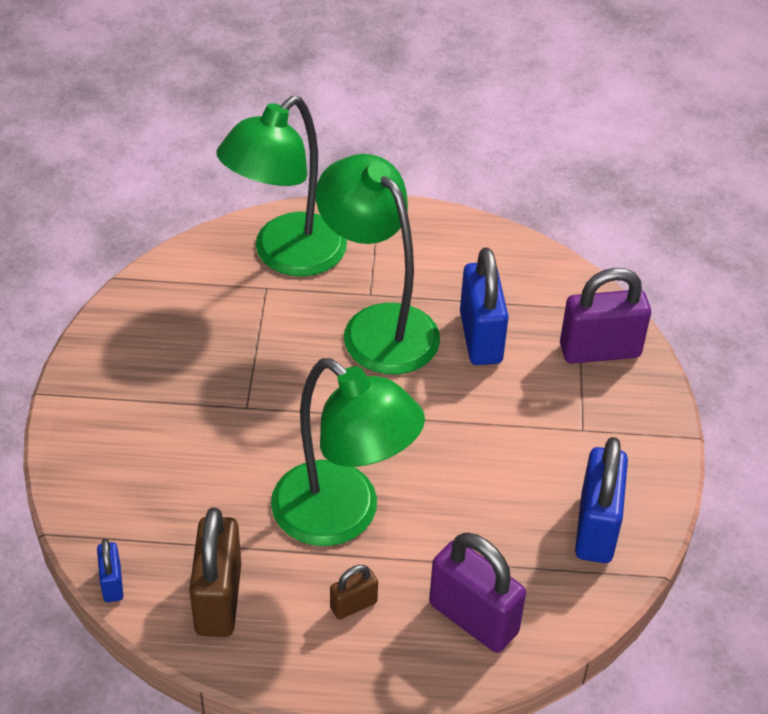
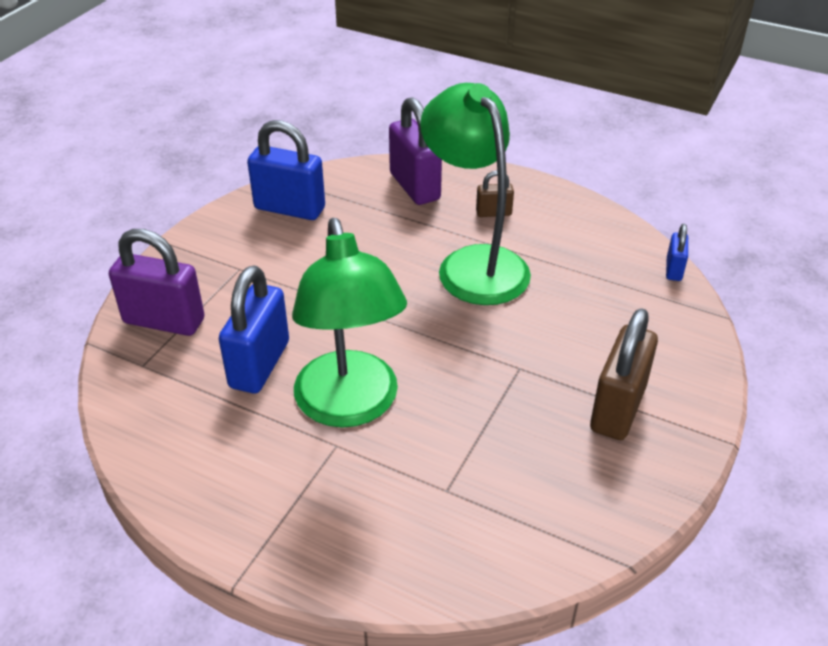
camera: 155 degrees left, 5 degrees down
brown padlock [189,508,241,637] -> brown padlock moved to [590,308,658,440]
green lamp [217,96,347,277] -> none
blue padlock [575,437,628,563] -> blue padlock turned 75 degrees clockwise [247,120,325,220]

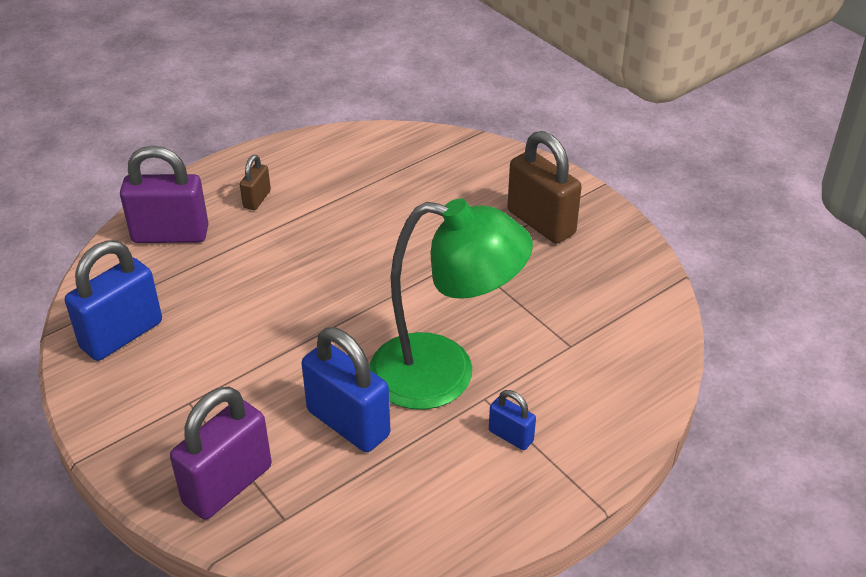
camera: 65 degrees left, 0 degrees up
green lamp [420,83,531,305] -> none
blue padlock [666,224,688,281] -> blue padlock moved to [489,390,536,450]

